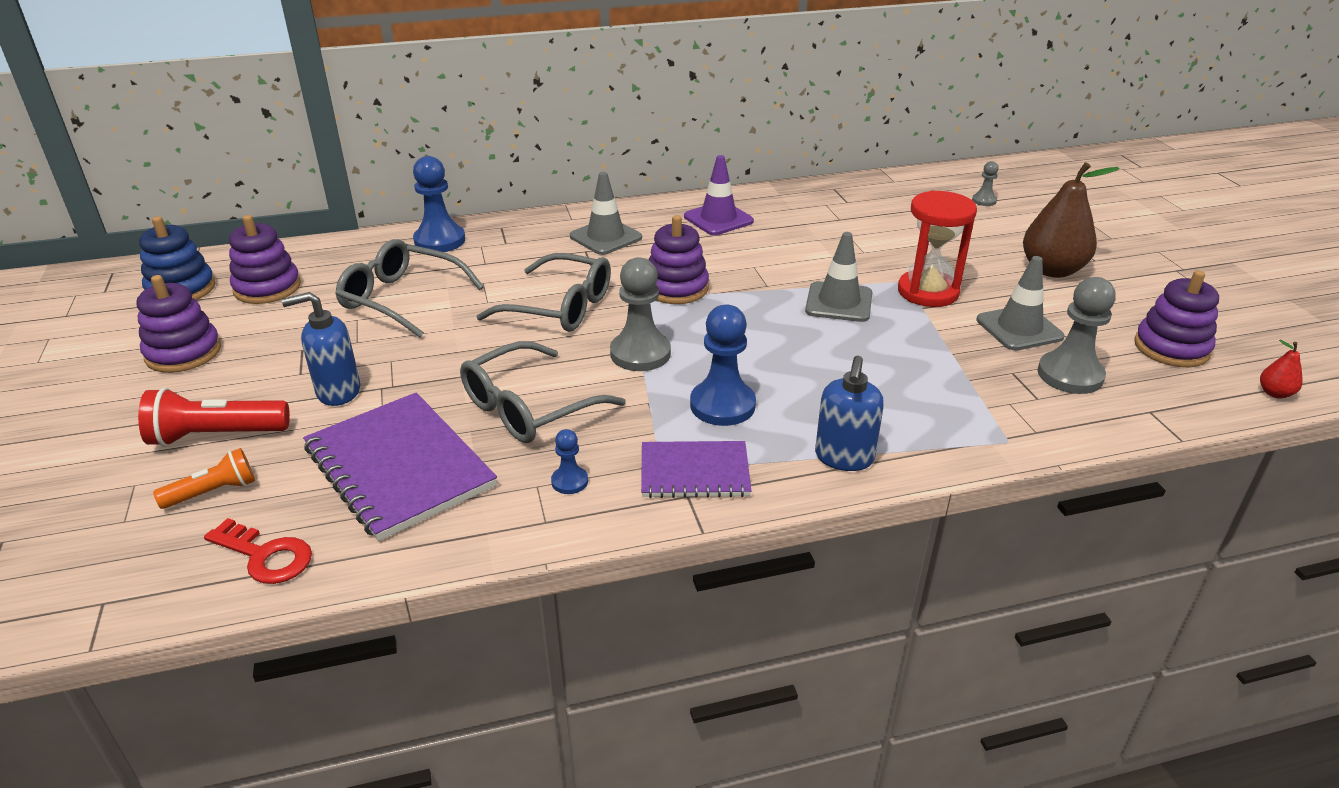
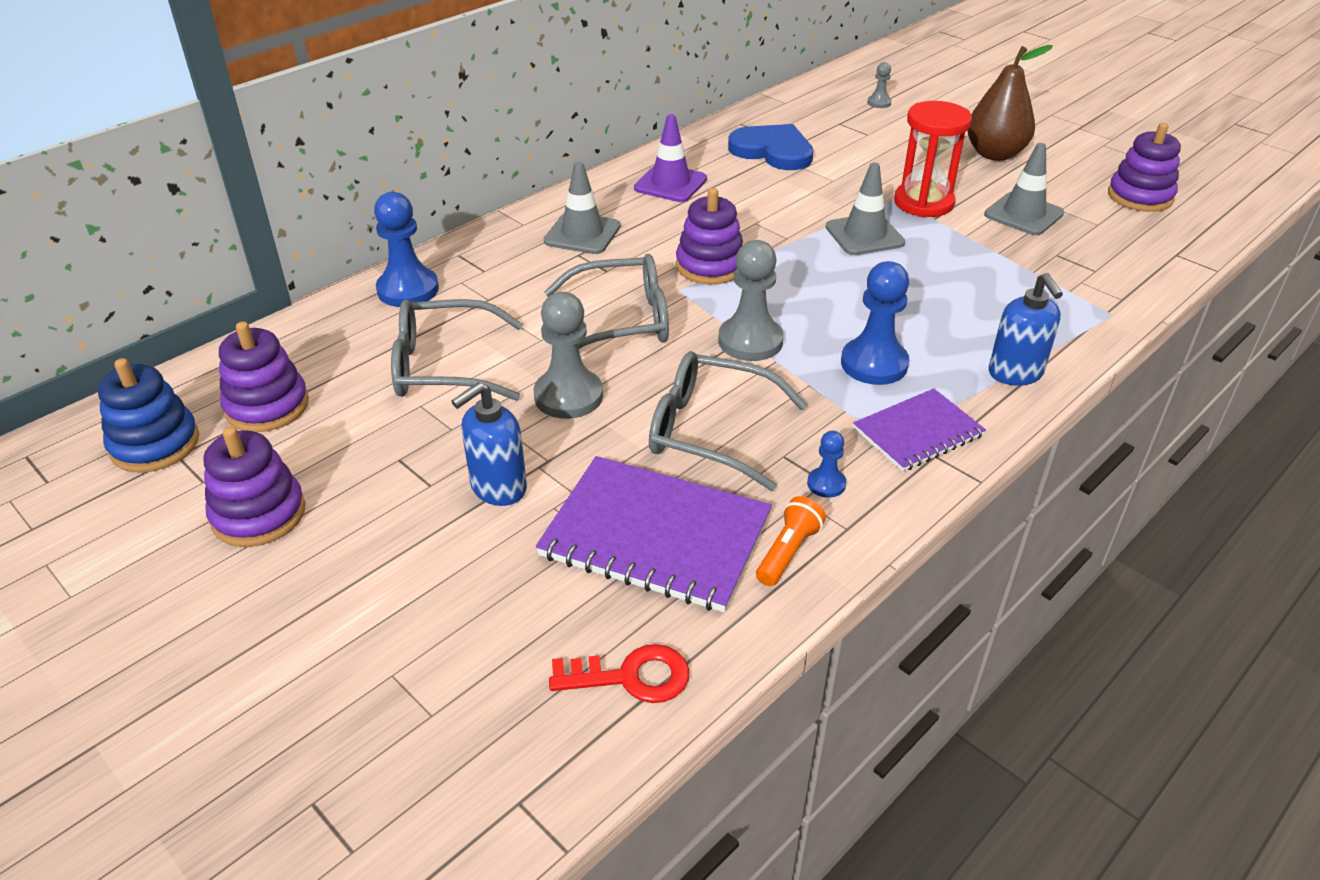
camera: 30 degrees left, 5 degrees up
red flashlight [138,388,290,447] -> none
orange flashlight [153,448,255,509] -> orange flashlight moved to [756,496,826,586]
grey glasses [460,341,626,443] -> grey glasses turned 90 degrees clockwise [649,351,807,491]
grey pawn [1037,277,1116,394] -> grey pawn moved to [533,292,603,419]
red pear [1260,340,1303,399] -> none
none -> blue heart [728,124,814,170]

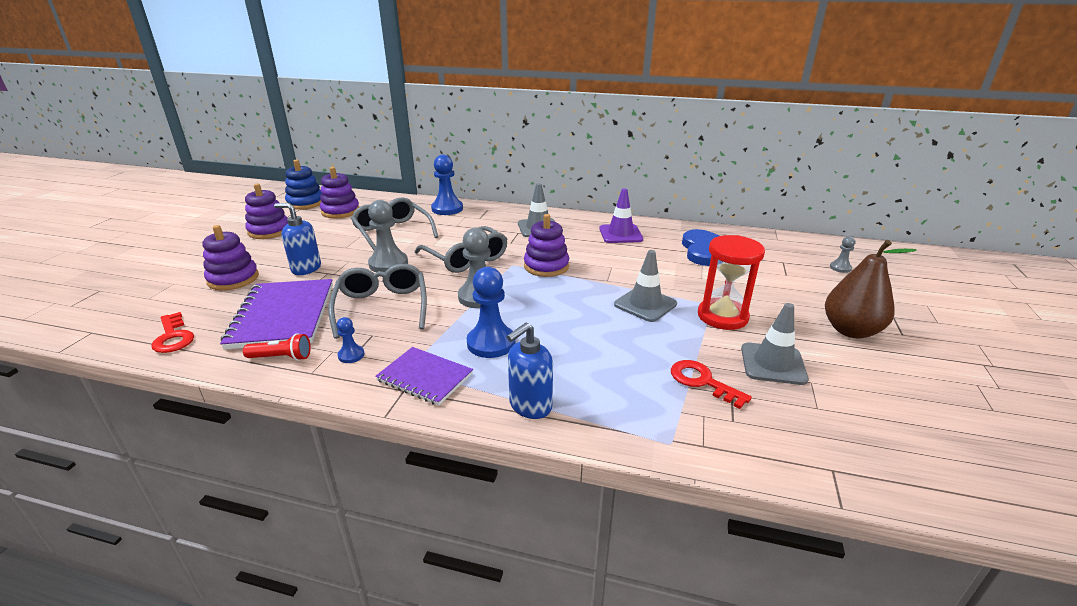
camera: 60 degrees right, 10 degrees down
orange flashlight [756,496,826,586] -> red flashlight [243,333,311,361]
purple stacking toy [1108,123,1181,212] -> purple stacking toy moved to [202,225,259,290]
none -> red key [671,360,752,409]

